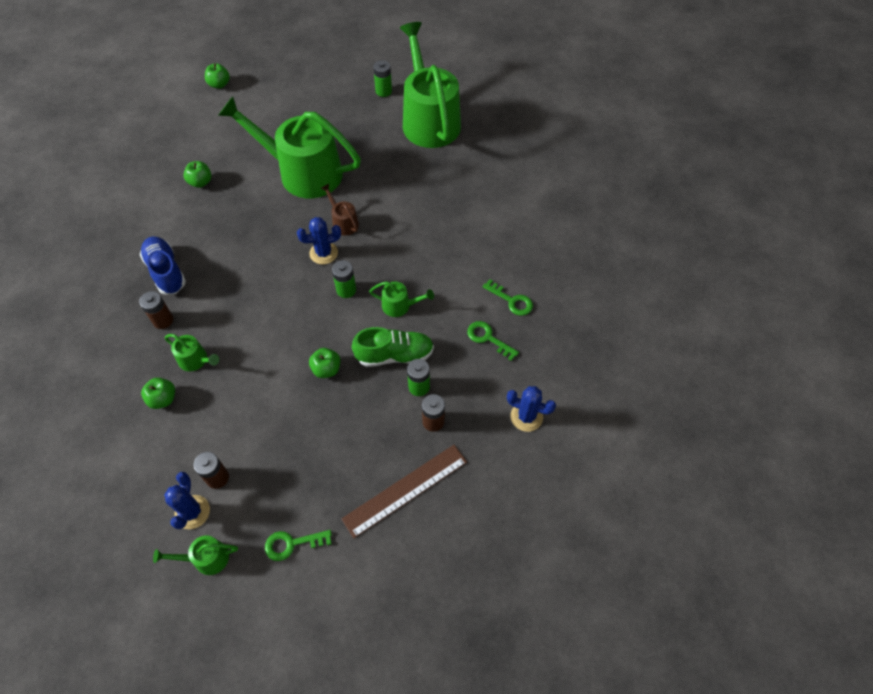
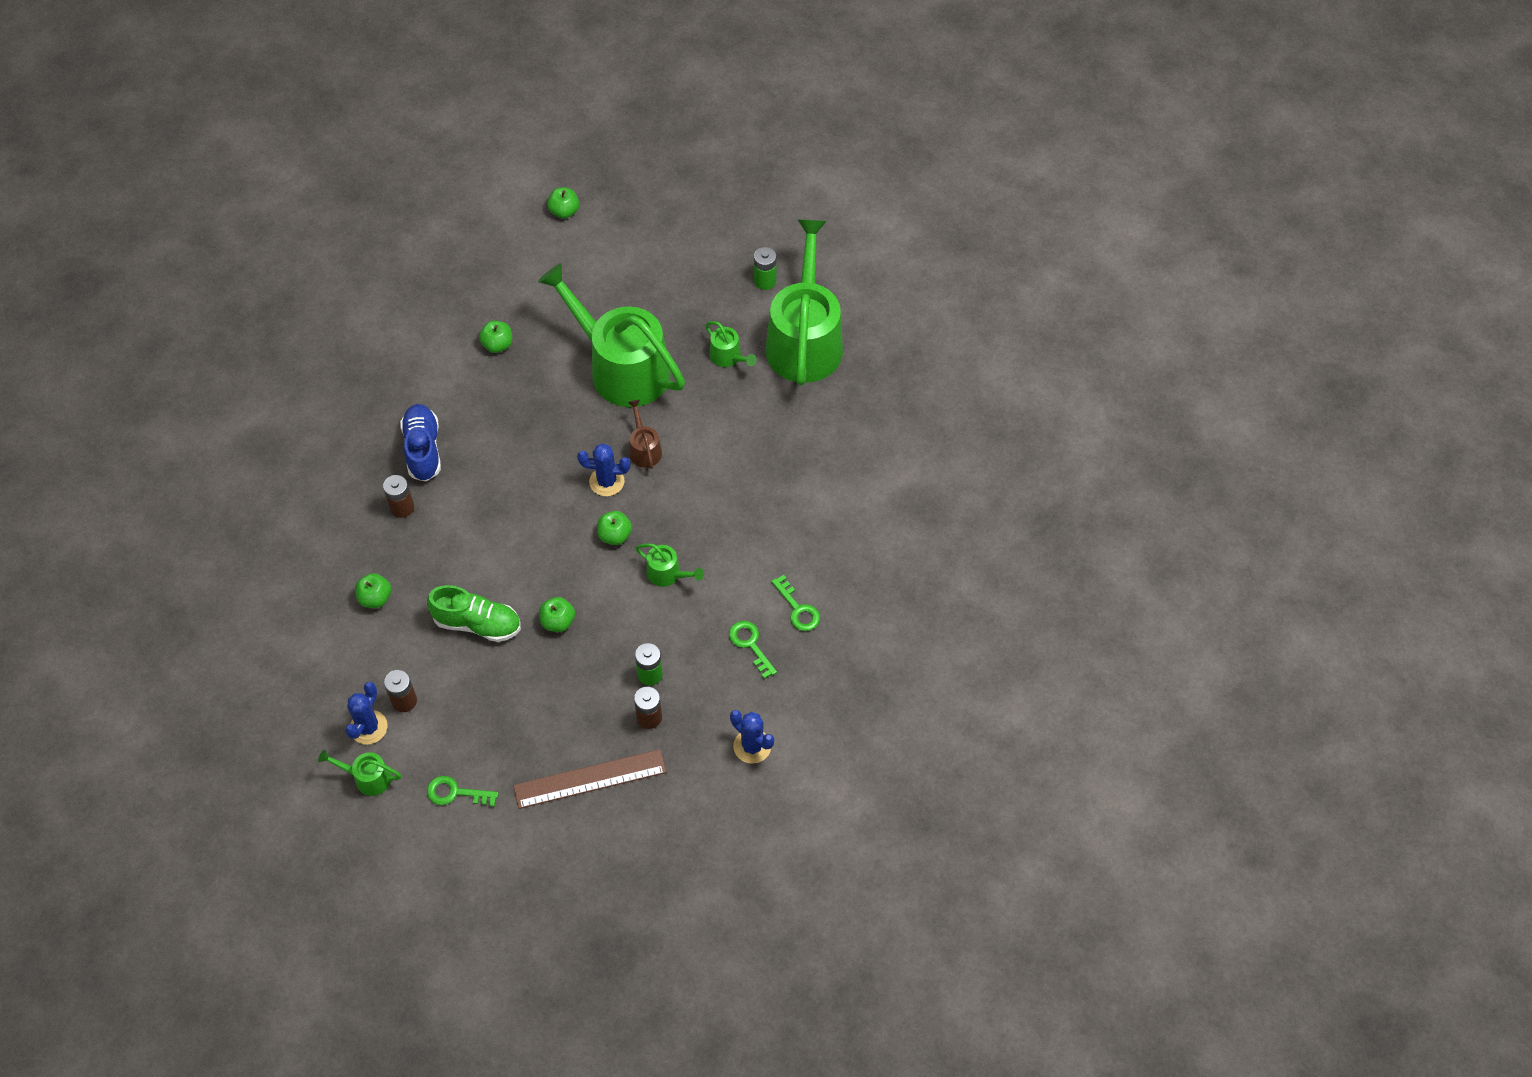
camera: 20 degrees right, 0 degrees up
green watering can [165,334,219,371] -> green watering can moved to [705,321,757,367]
green battery [332,260,356,298] -> green apple [597,511,632,545]
green shoe [352,327,434,367] -> green shoe moved to [427,585,521,642]

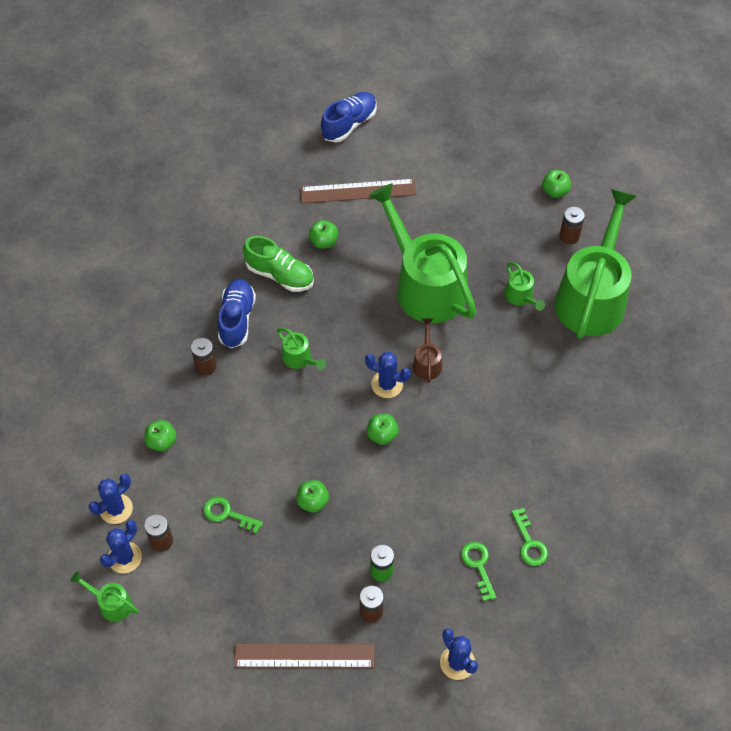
camera: 15 degrees right, 0 degrees up
green shoe [427,585,521,642] -> green shoe moved to [243,236,314,292]
green key [427,776,499,807] -> green key moved to [203,497,263,534]
green apple [547,187,579,219] -> green apple moved to [542,170,571,198]
green watering can [636,543,704,587] -> green watering can moved to [277,328,326,370]
green battery [754,247,777,290] -> brown battery [560,207,585,244]
none -> blue cactus [89,473,133,524]
none -> brown ruler [300,179,416,203]
none -> blue shoe [321,92,377,142]

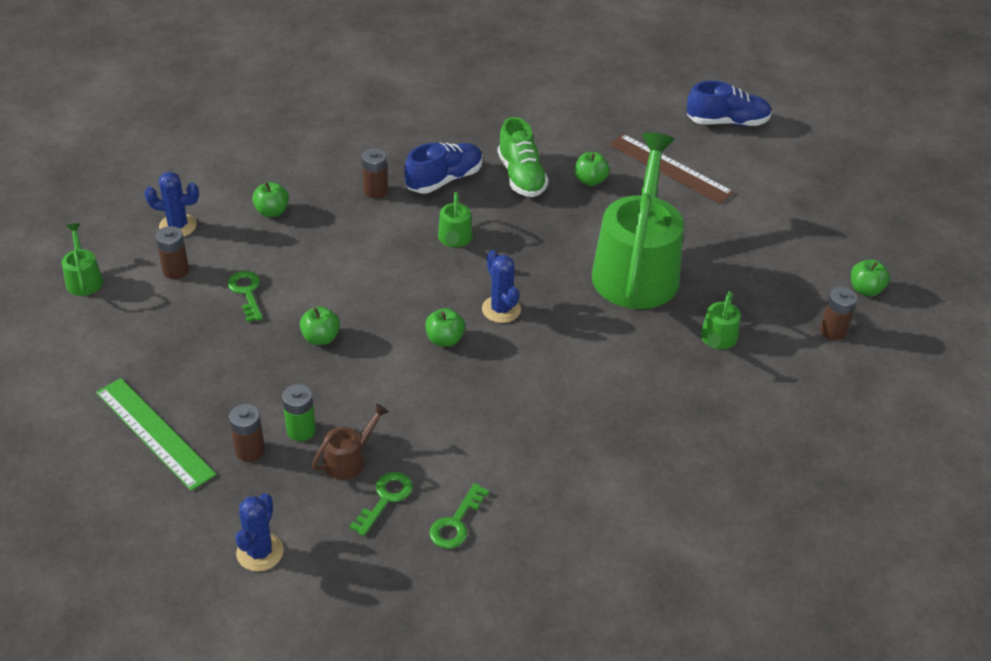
camera: 45 degrees right, 15 degrees down
blue cactus [100,520,142,573] -> none
brown ruler [234,644,374,668] -> green ruler [96,378,216,491]
brown watering can [413,318,442,383] -> brown watering can moved to [312,403,389,480]
green watering can [555,189,636,339] -> none

